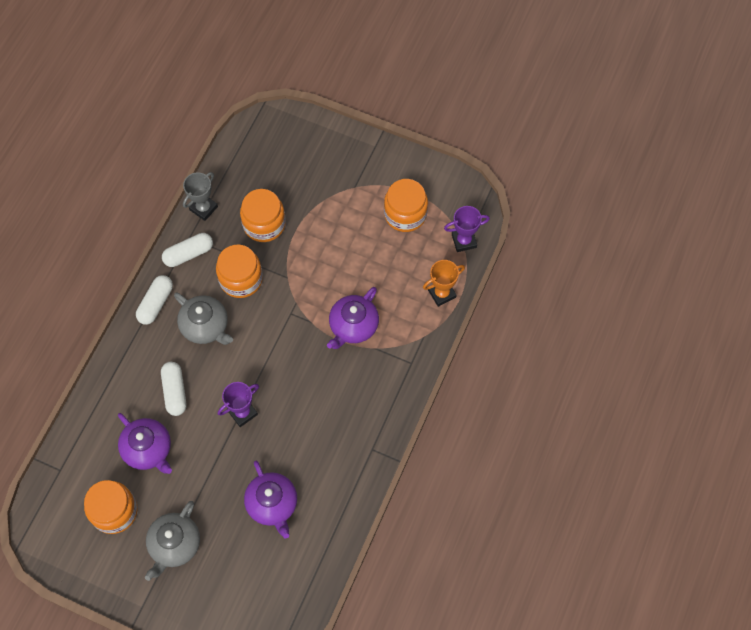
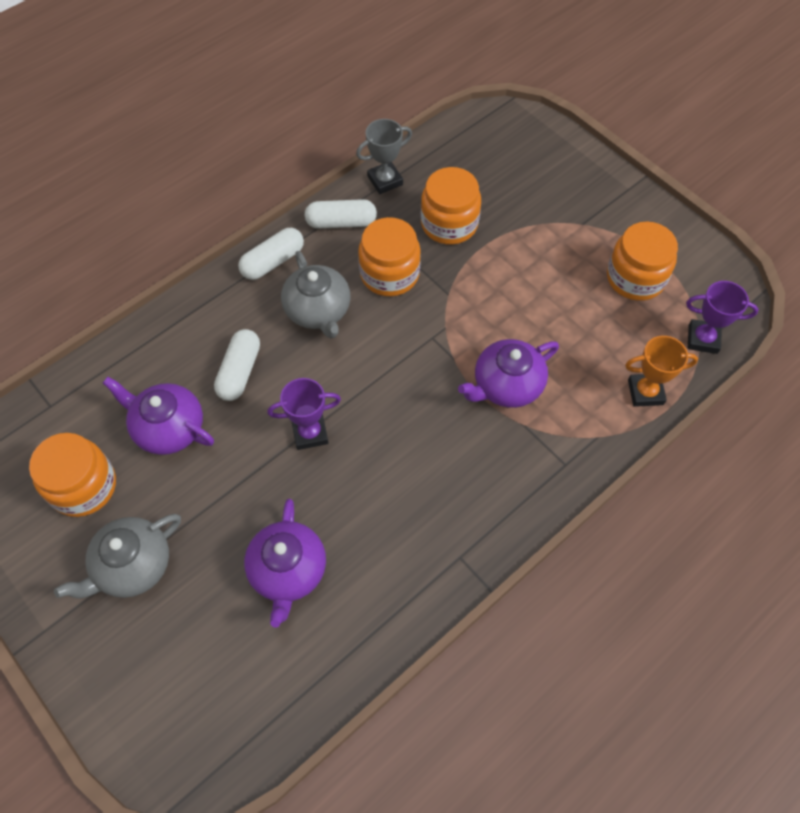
camera: 25 degrees right, 5 degrees down
purple teapot [118,413,172,474] -> purple teapot turned 135 degrees clockwise [103,377,214,455]

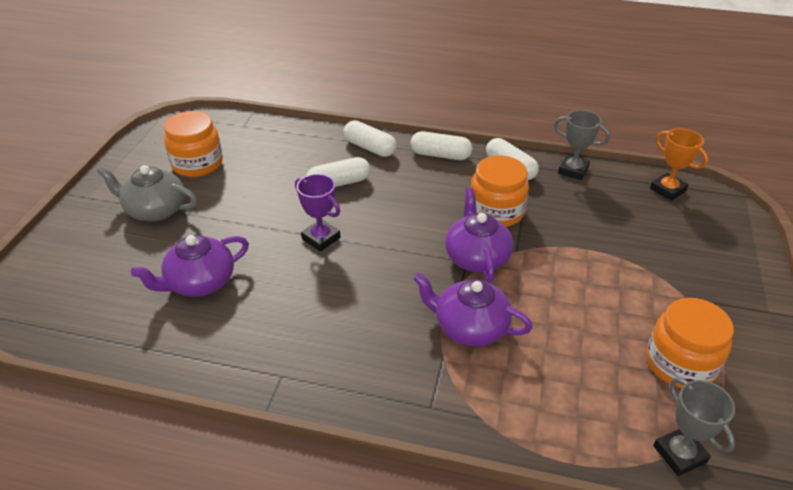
camera: 55 degrees right, 20 degrees down
purple teapot [103,377,214,455] -> purple teapot moved to [445,188,513,282]
grey teapot [281,251,351,339] -> none
orange jar [421,167,481,244] -> none
orange trophy [625,336,698,407] -> orange trophy moved to [650,128,708,201]
purple trophy [686,281,759,354] -> grey trophy [653,377,735,476]
none -> white capsule [343,120,397,157]

